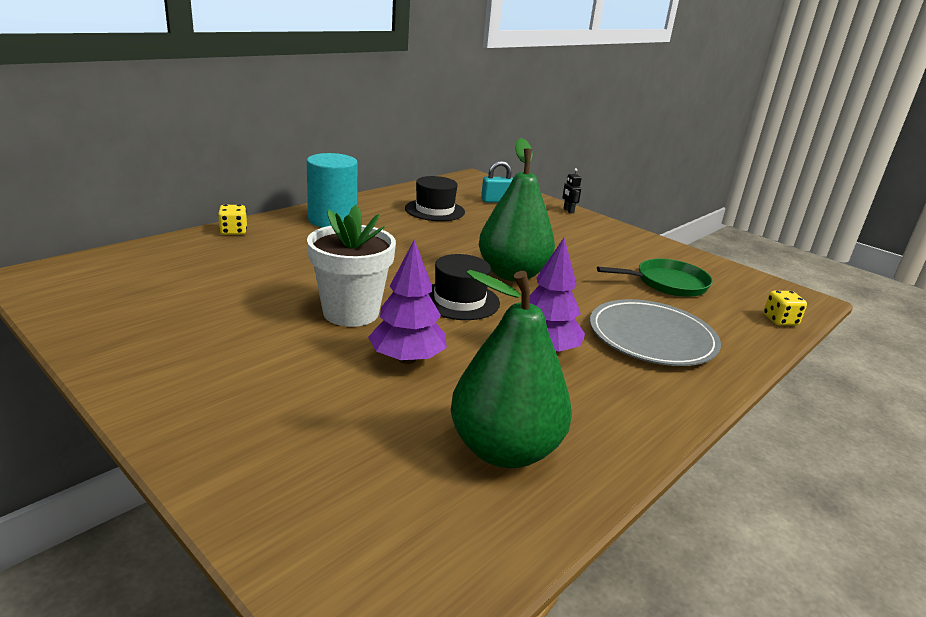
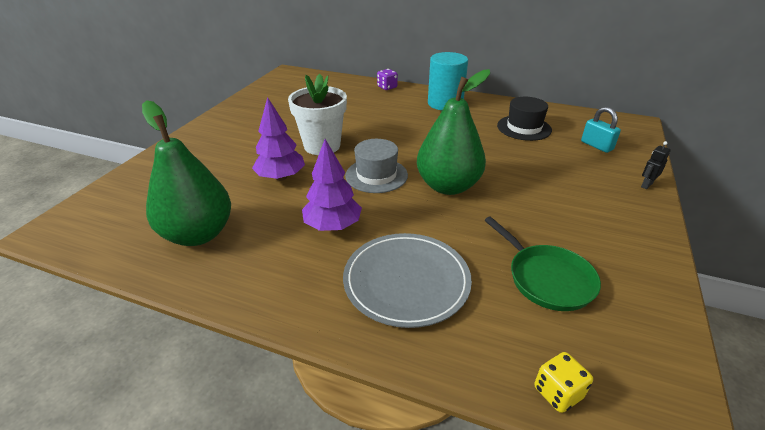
camera: 70 degrees right, 10 degrees up
yellow dice [218,204,247,235] -> purple dice [377,69,398,90]
black hat [429,254,500,320] -> grey hat [345,139,408,193]

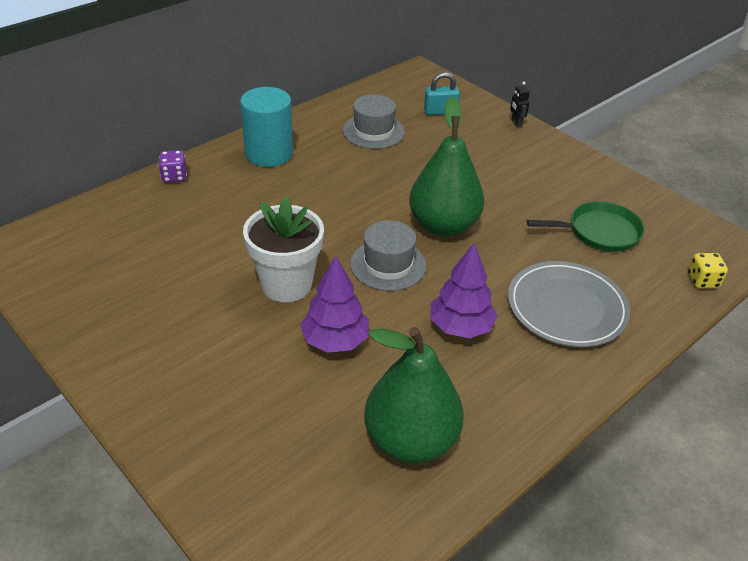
camera: 65 degrees left, 5 degrees up
black hat [497,97,552,141] -> grey hat [343,94,405,149]

